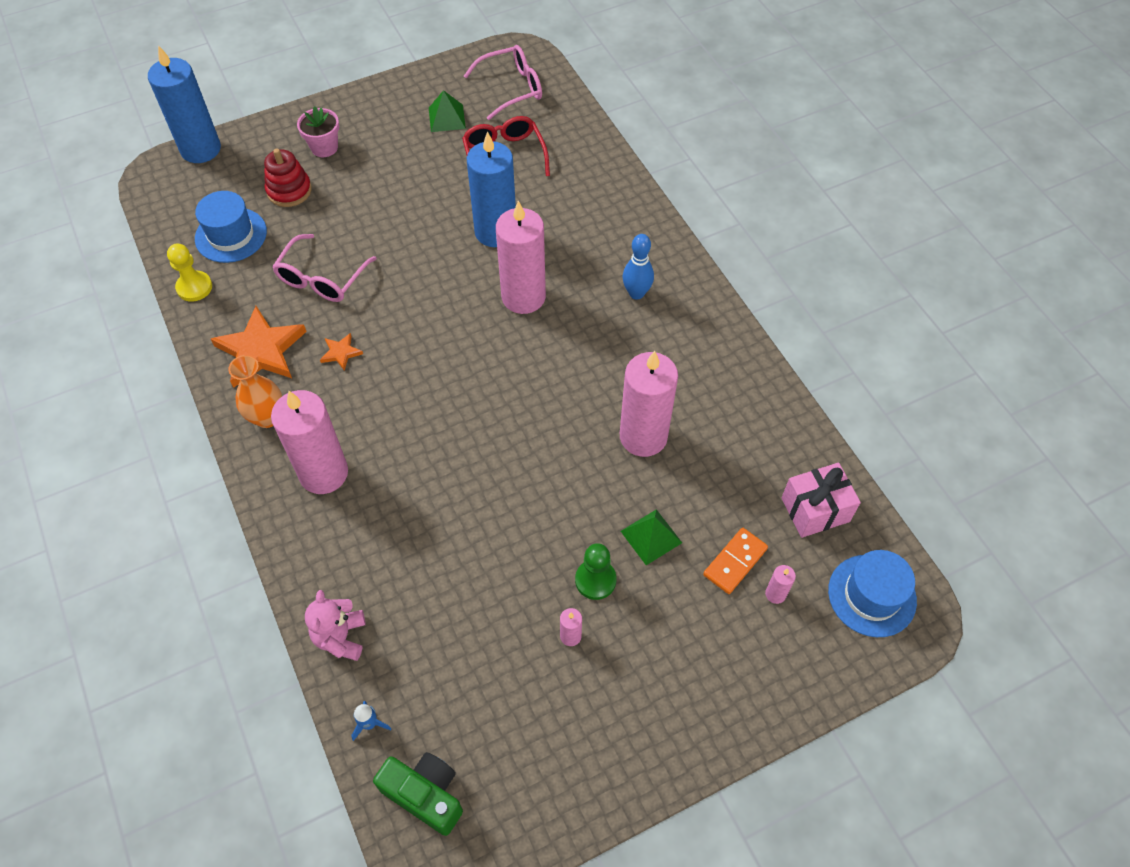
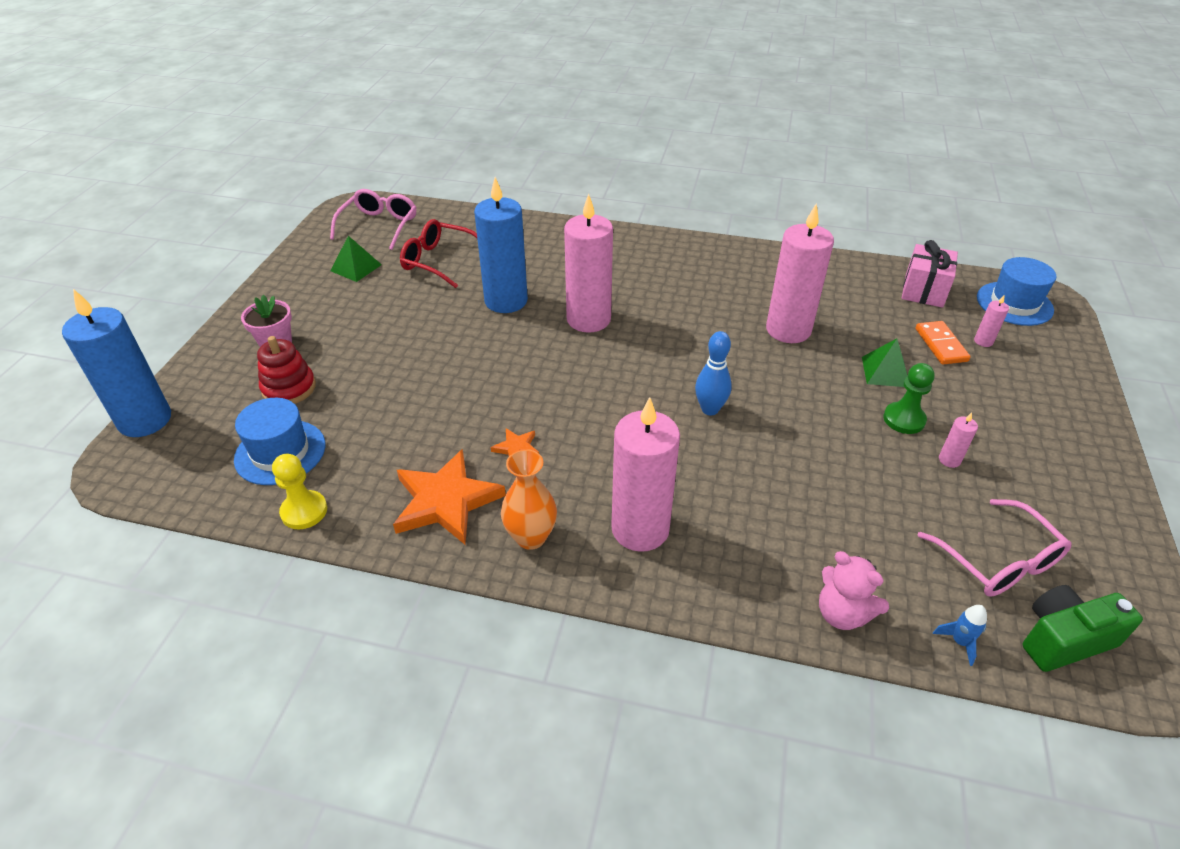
camera: 50 degrees left, 15 degrees down
pink glasses [272,234,377,302] -> pink glasses moved to [917,499,1071,597]
blue bowling pin [623,234,654,300] -> blue bowling pin moved to [695,331,732,415]

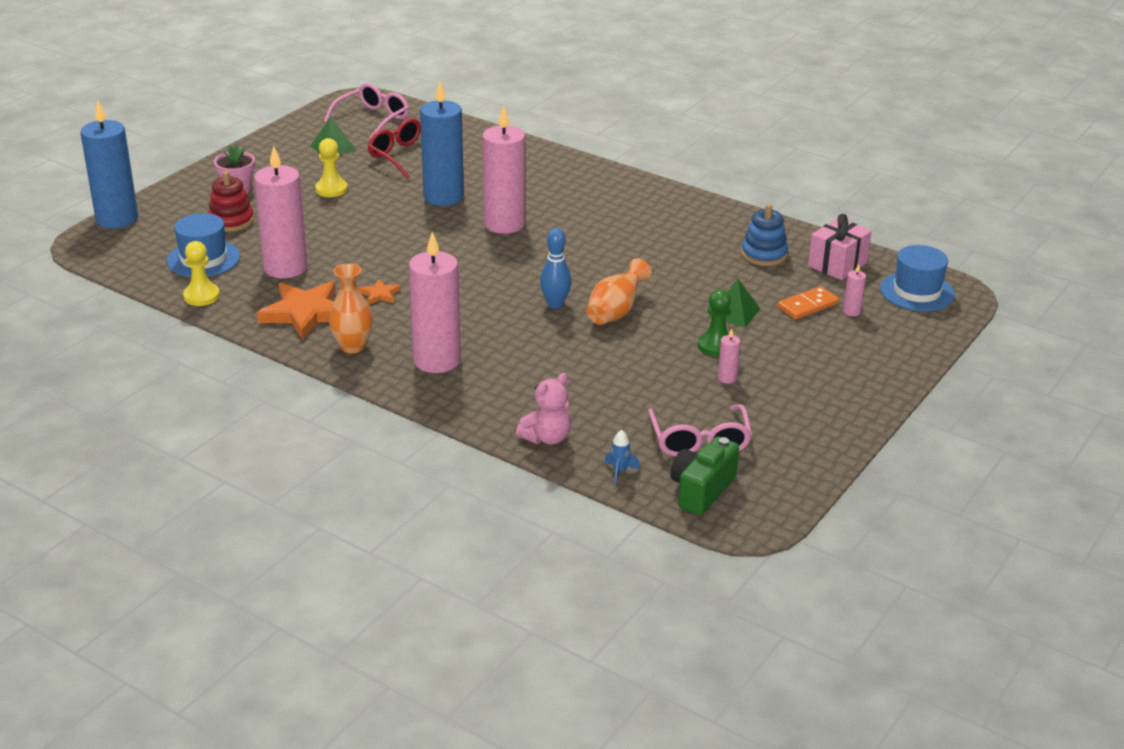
camera: 20 degrees right, 10 degrees down
pink candle [766,204,834,343] -> pink candle moved to [254,146,308,278]
pink teddy bear [819,551,889,630] -> pink teddy bear turned 105 degrees counterclockwise [516,373,571,445]
orange domino [916,321,971,365] -> orange domino turned 45 degrees clockwise [778,286,839,320]
green camera [1022,585,1143,672] -> green camera turned 60 degrees counterclockwise [671,436,739,515]
none -> yellow pawn [315,138,348,197]
none -> orange vase [586,258,652,325]
none -> blue stacking toy [741,204,788,266]

